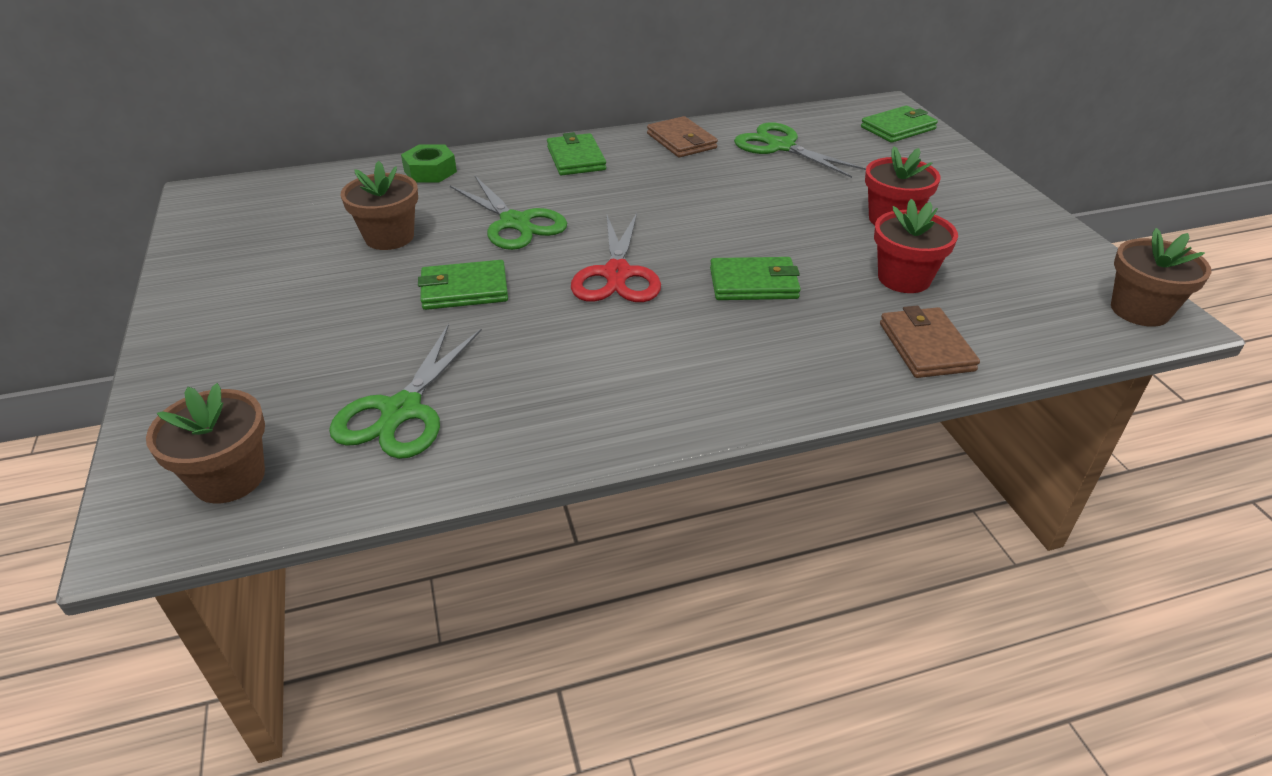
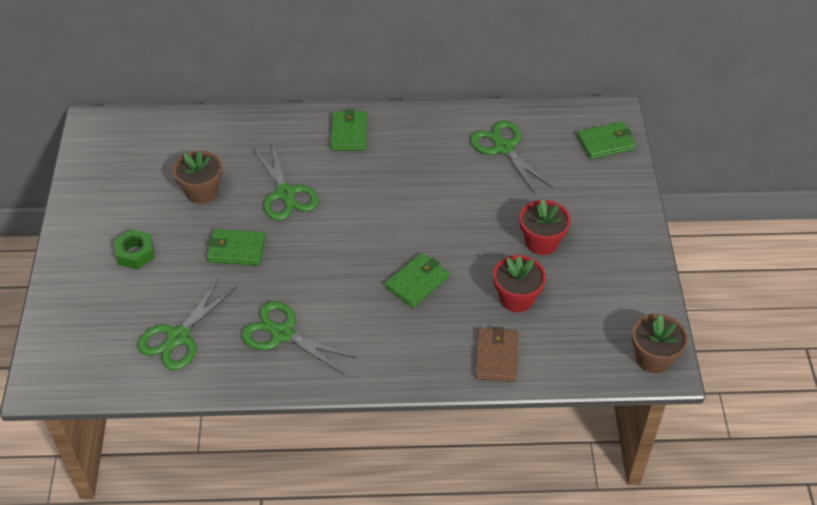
camera: 15 degrees right, 10 degrees up
brown flower pot [146,383,265,504] -> none
green nut [401,144,457,183] -> green nut moved to [114,229,155,269]
red scissors [571,213,661,302] -> none
brown wallet [647,116,718,157] -> none
green wallet [710,257,801,300] -> green wallet turned 60 degrees counterclockwise [385,253,449,308]
none -> green scissors [241,301,356,374]

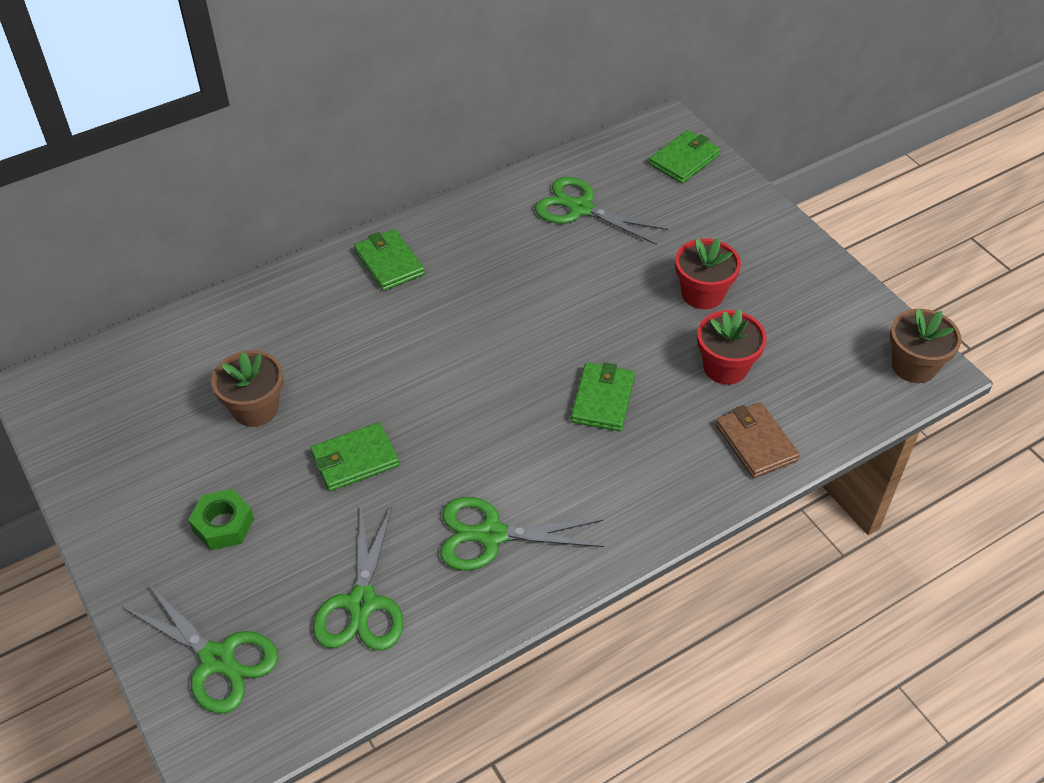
camera: 30 degrees left, 0 degrees up
green scissors [253,143,319,220] -> green scissors moved to [122,582,278,714]

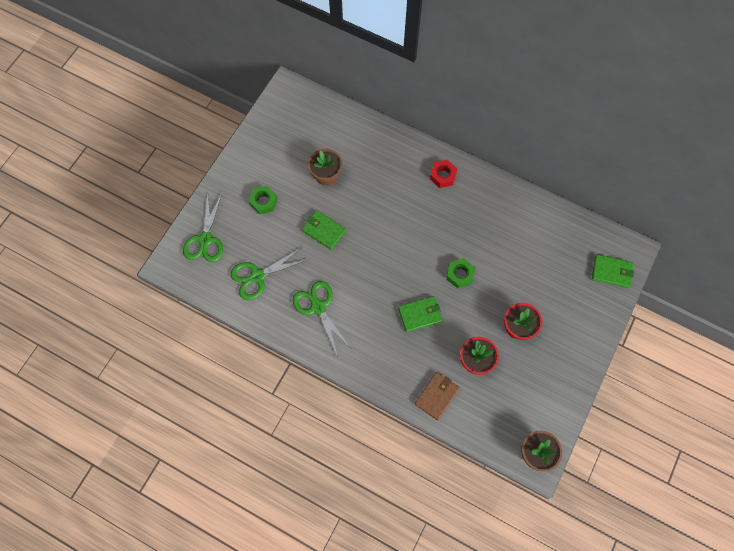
camera: 60 degrees right, 20 degrees up
green wallet [354,229,425,291] -> red nut [430,160,457,188]
green scissors [535,177,668,245] -> none
none -> green nut [446,258,475,288]

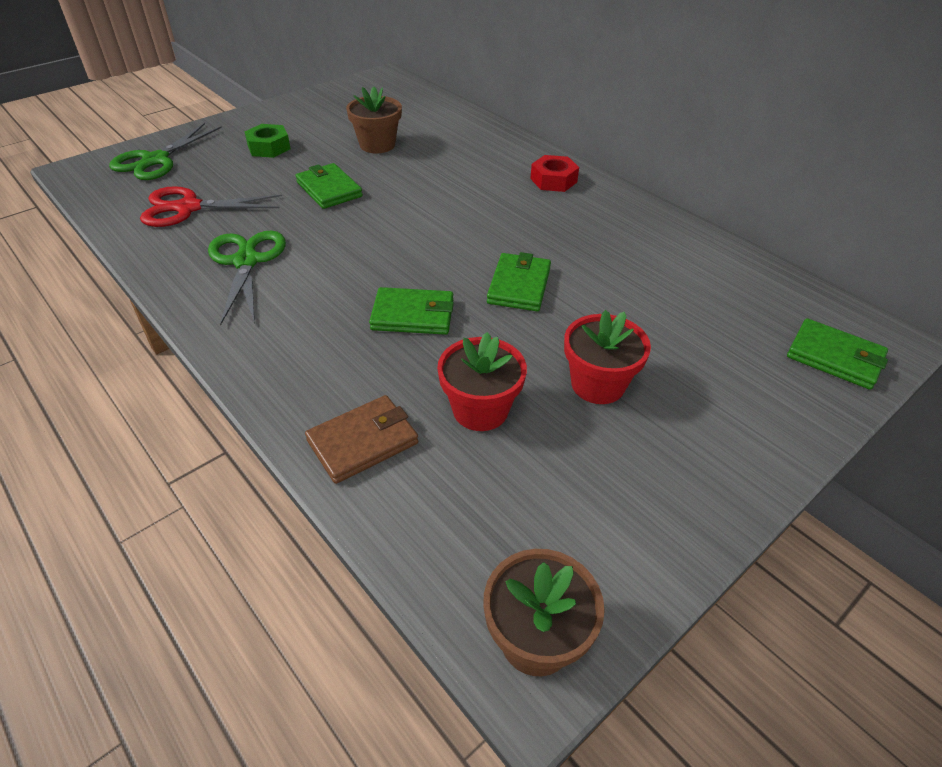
camera: 20 degrees right, 25 degrees down
green scissors [230,248,307,300] -> red scissors [140,186,282,227]
green nut [446,258,475,288] -> green wallet [487,252,551,311]

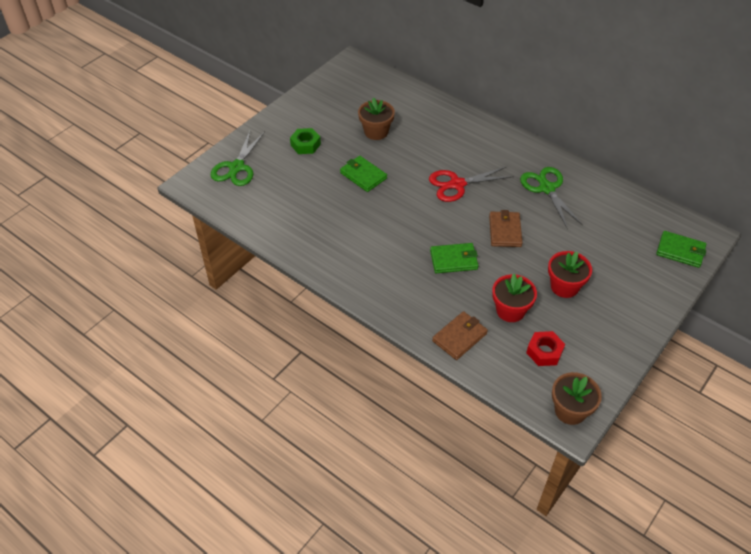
camera: 10 degrees left, 5 degrees up
red scissors [140,186,282,227] -> red scissors moved to [429,166,514,202]
green scissors [208,231,286,326] -> green scissors moved to [520,167,583,229]
green wallet [487,252,551,311] -> brown wallet [489,210,523,247]
red nut [530,155,579,192] -> red nut moved to [526,331,565,366]

